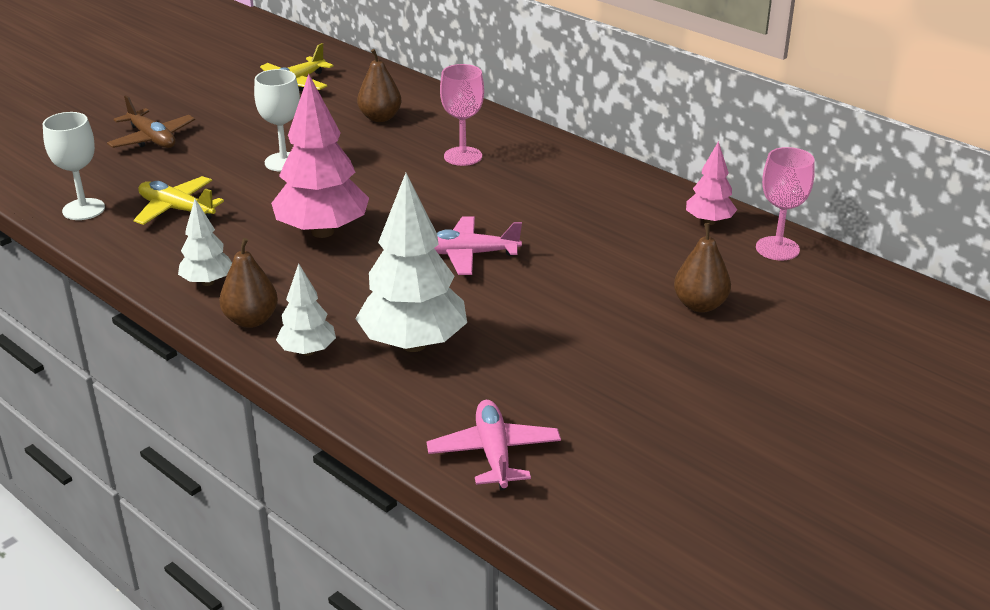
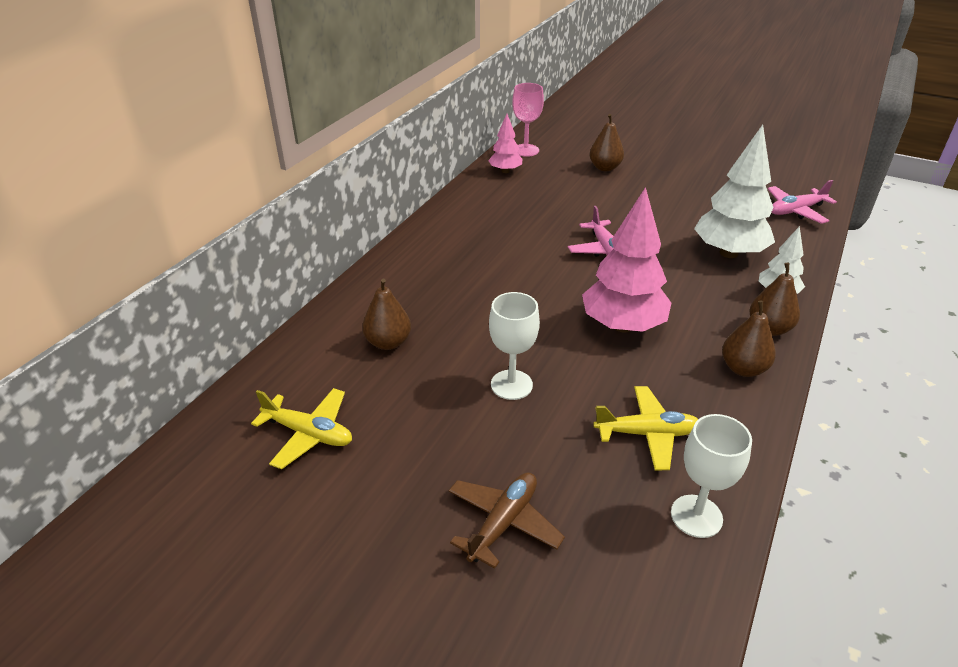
camera: 105 degrees left, 5 degrees up
yellow plane [134,176,224,225] -> yellow plane turned 105 degrees counterclockwise [593,386,698,470]
white tree [178,199,232,286] -> brown pear [722,300,776,377]
pink goblet [440,64,484,166] -> none

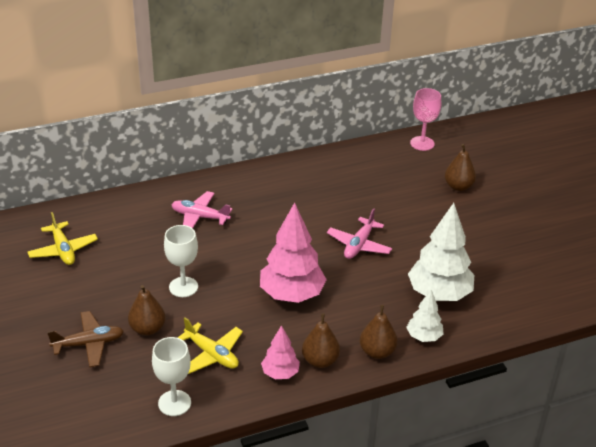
camera: 40 degrees right, 0 degrees up
brown pear [362,279,411,350] -> brown pear moved to [128,285,166,336]
pink tree [488,114,522,173] -> pink tree moved to [261,325,300,379]
pink plane [768,180,837,224] -> pink plane moved to [171,191,233,228]

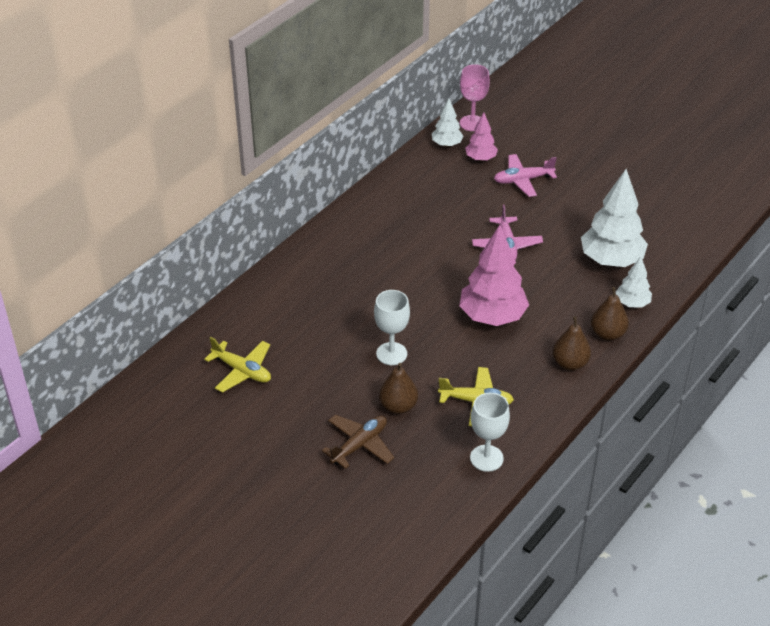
camera: 30 degrees left, 5 degrees up
pink plane [171,191,233,228] -> pink plane moved to [494,154,557,197]
pink tree [261,325,300,379] -> pink tree moved to [465,113,498,161]
brown pear [445,144,476,191] -> none
none -> white tree [432,98,464,147]

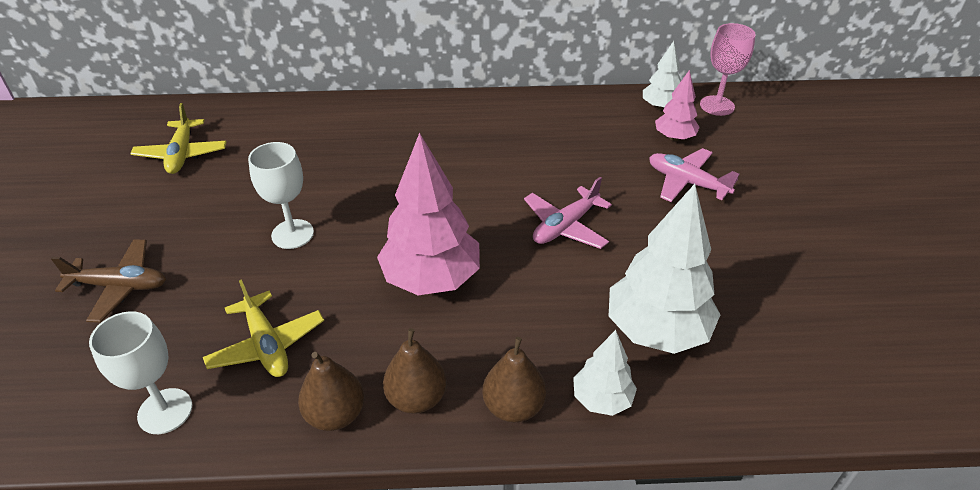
camera: 50 degrees right, 0 degrees up
brown pear [379,363,418,414] -> brown pear moved to [298,352,365,431]

